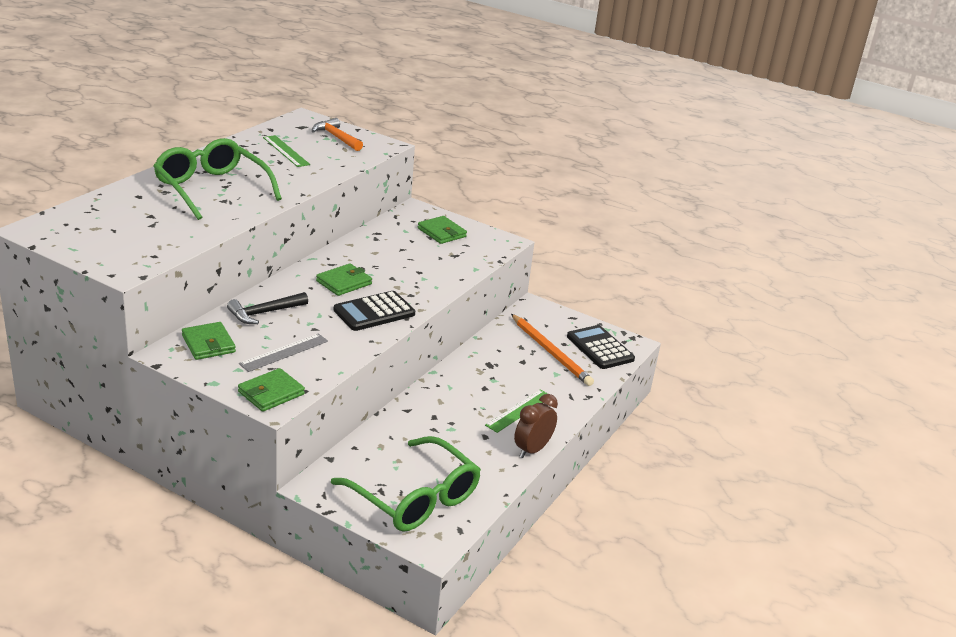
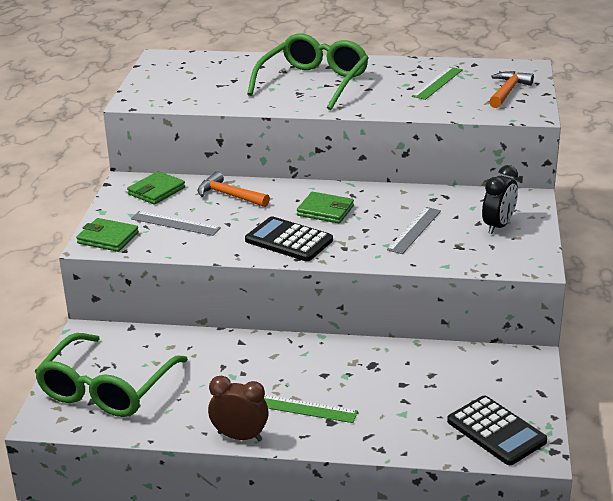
camera: 70 degrees right, 0 degrees up
black hammer [227,292,308,324] -> orange hammer [197,172,270,207]
green wallet [418,216,467,244] -> black clock [482,165,518,234]
orange pencil [511,314,594,386] -> none
black calculator [567,325,635,369] -> black calculator turned 105 degrees clockwise [447,395,547,465]
none -> grey ruler [387,207,441,254]

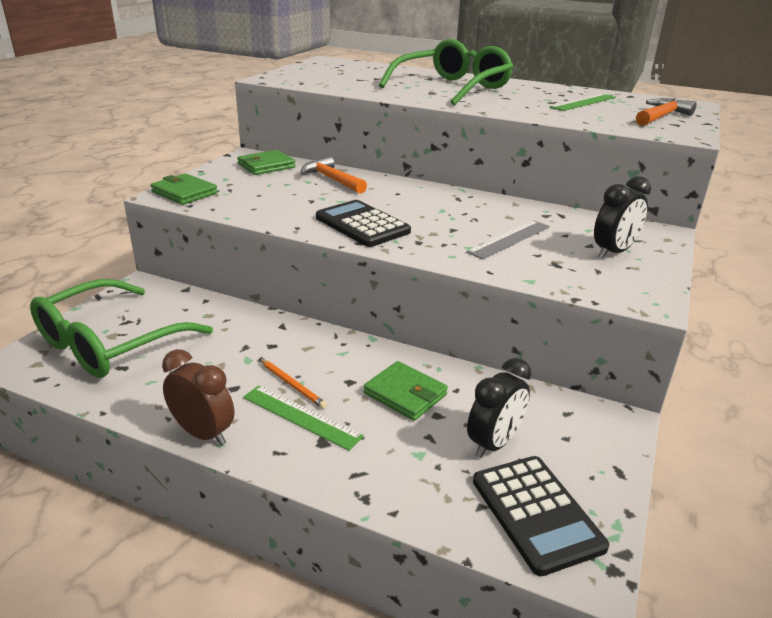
camera: 15 degrees right, 0 degrees up
grey ruler [131,211,221,236] -> none
green wallet [297,192,354,223] -> green wallet moved to [364,361,448,421]
none -> orange pencil [260,359,327,409]
none -> black clock [467,358,532,458]

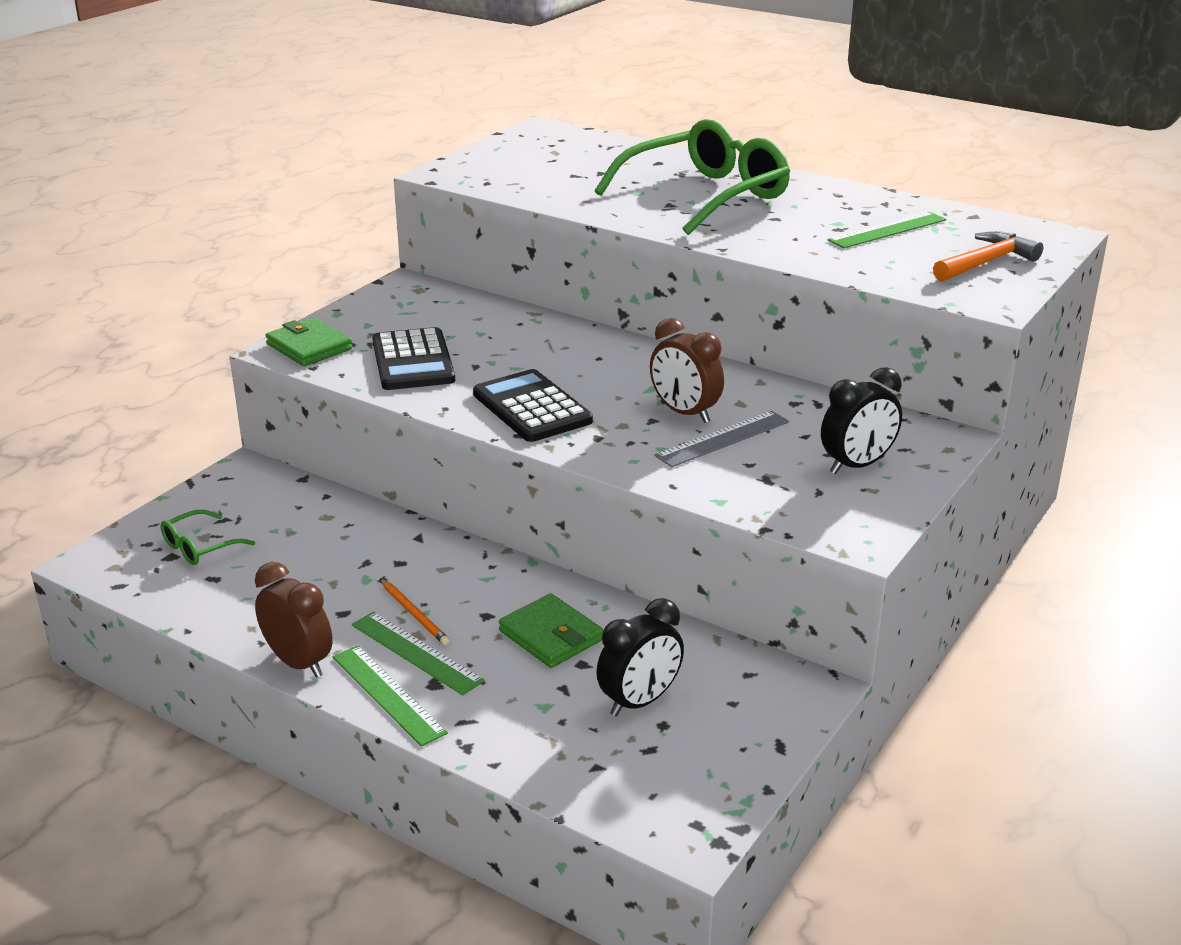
camera: 10 degrees right, 0 degrees up
green glasses [30,279,213,378] -> green glasses [161,510,255,565], size x0.43
green wallet [237,150,296,175] -> none
orange hammer [300,156,367,194] -> none
black calculator [473,456,609,576] -> black calculator moved to [372,327,455,390]
none -> green ruler [332,645,448,747]
none -> brown clock [650,318,724,423]

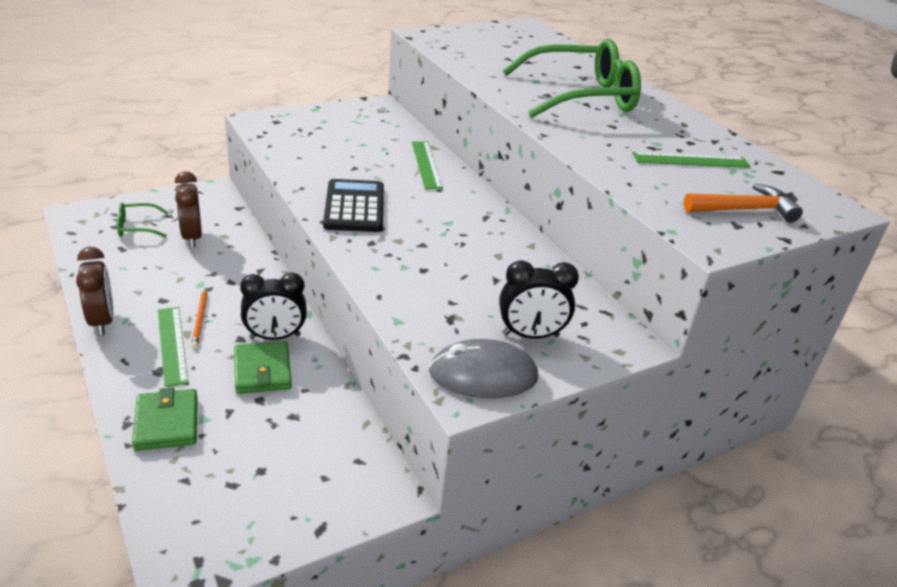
camera: 25 degrees right, 5 degrees up
green wallet [265,317,352,366] -> green wallet moved to [132,387,197,451]
green ruler [332,645,448,747] -> green ruler moved to [412,141,443,189]
black calculator [372,327,455,390] -> none
black clock [596,598,684,717] -> black clock moved to [240,273,307,340]
brown clock [650,318,724,423] -> brown clock moved to [175,171,202,247]
grey ruler [655,411,789,467] -> none
none -> grey mouse [429,339,538,398]

